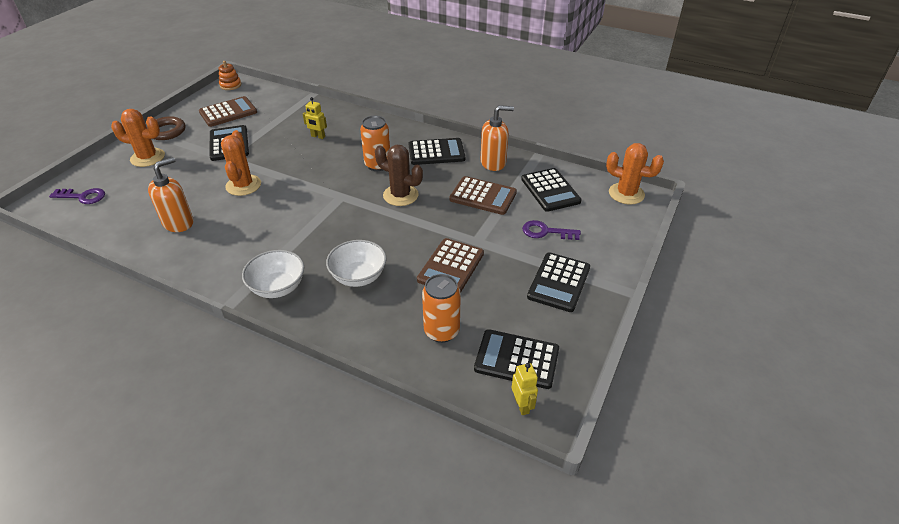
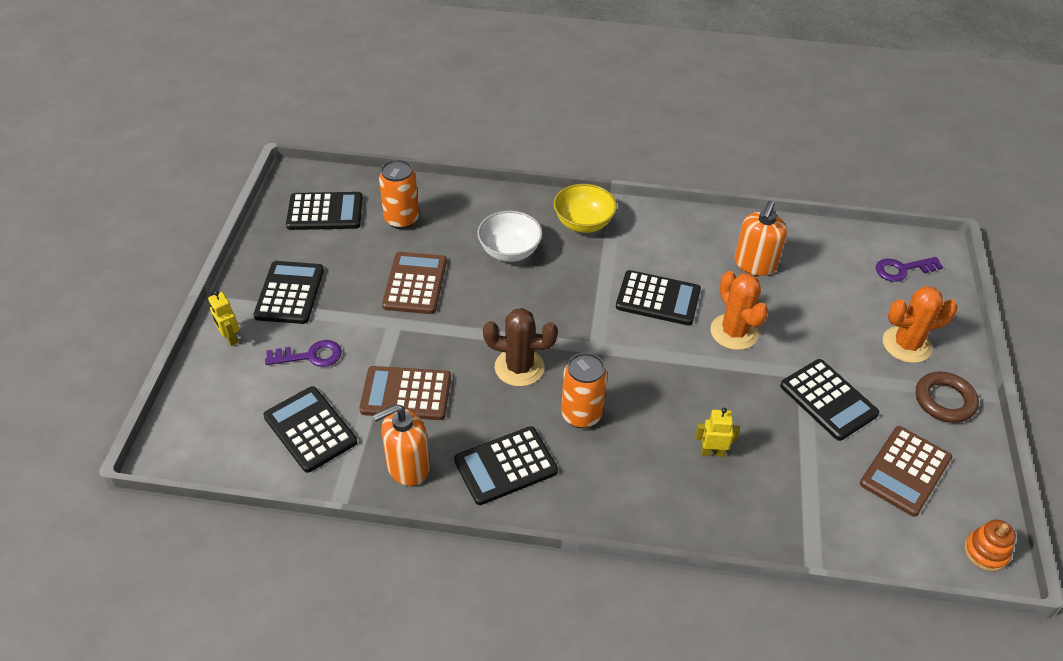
camera: 160 degrees right, 5 degrees up
white bowl [242,250,304,298] -> yellow bowl [554,184,617,233]
yellow robot [512,363,538,415] -> yellow robot moved to [208,291,239,346]
orange cactus [606,143,664,204] -> none
none -> black calculator [616,270,701,326]

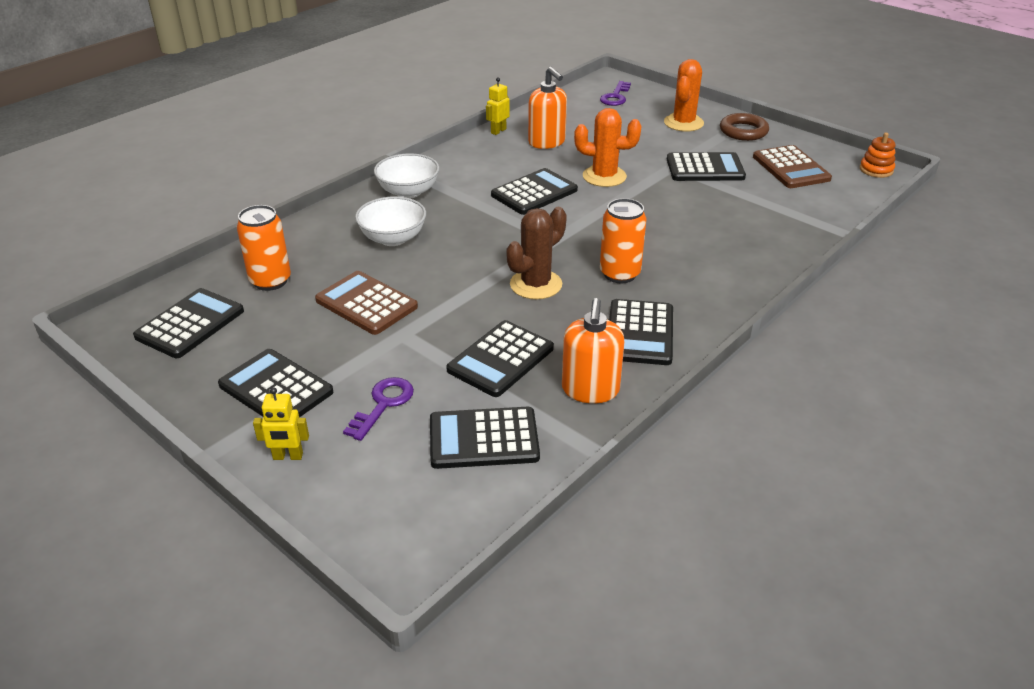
camera: 55 degrees left, 10 degrees down
brown calculator [359,366,451,420] -> black calculator [446,320,554,397]
yellow bowl [554,184,617,233] -> white bowl [374,153,439,198]
yellow robot [695,408,740,457] -> yellow robot moved to [486,77,510,135]

